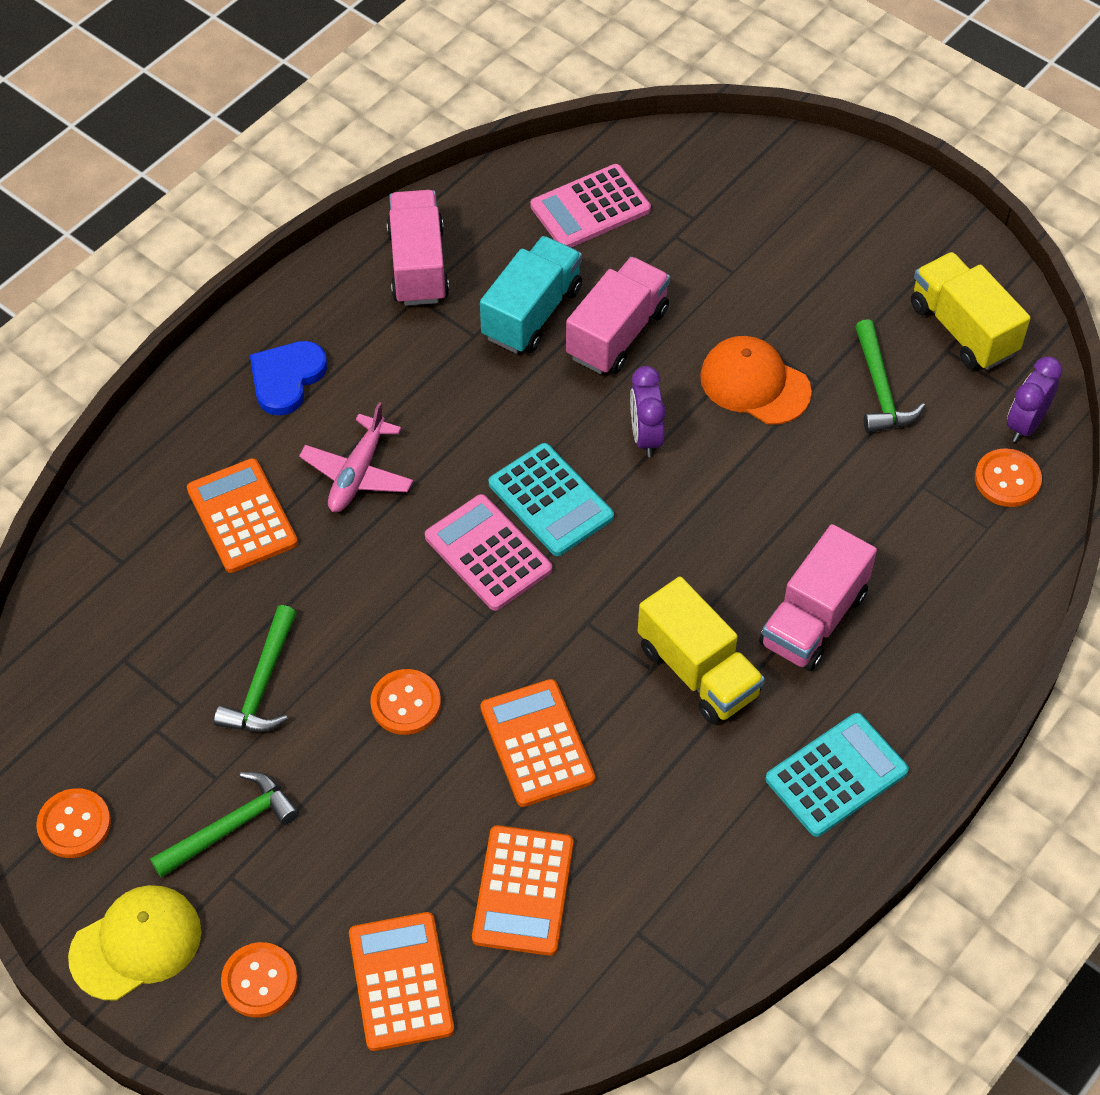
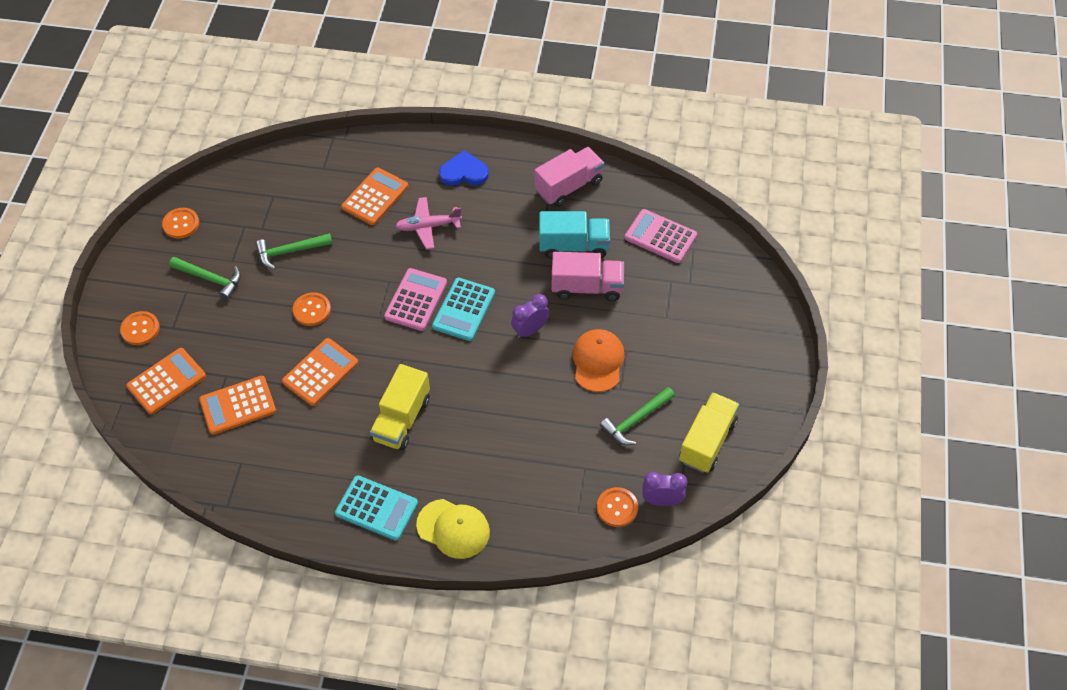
camera: 60 degrees right, 0 degrees up
yellow cap [68,885,201,1001] -> yellow cap moved to [416,499,490,559]
pink truck [759,524,877,671] -> none

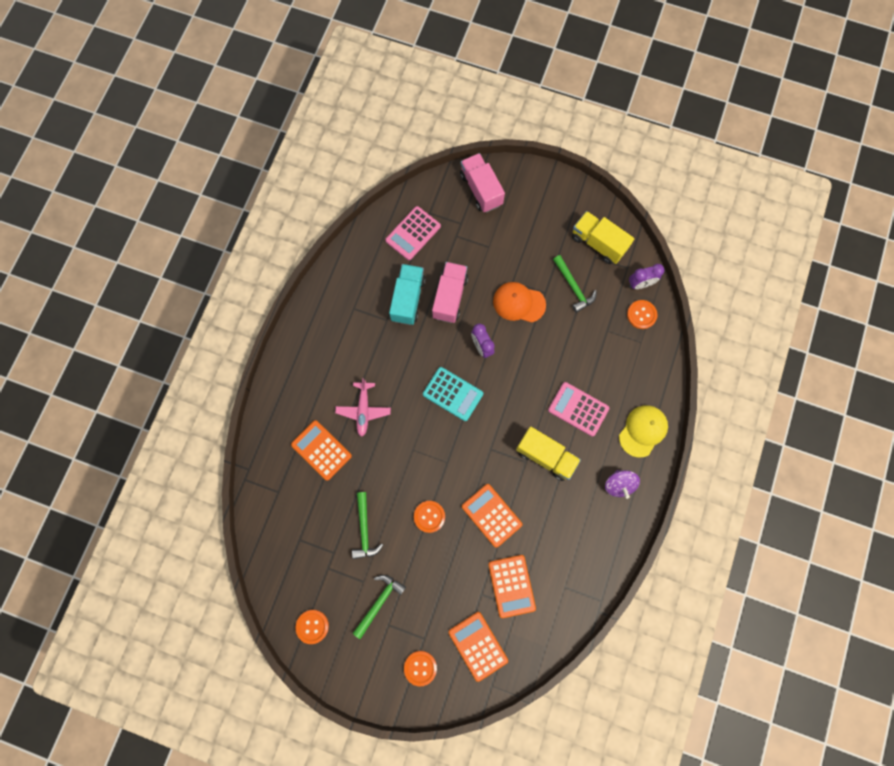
camera: 80 degrees left, 20 degrees up
turquoise calculator [335,475,418,541] -> purple spinning top [605,470,640,499]
pink calculator [384,268,447,331] -> pink calculator moved to [548,382,610,436]
blue heart [439,150,489,186] -> none
pink truck [535,147,604,207] -> pink truck moved to [460,153,505,213]
purple clock [643,472,687,506] -> purple clock turned 120 degrees counterclockwise [629,264,664,289]

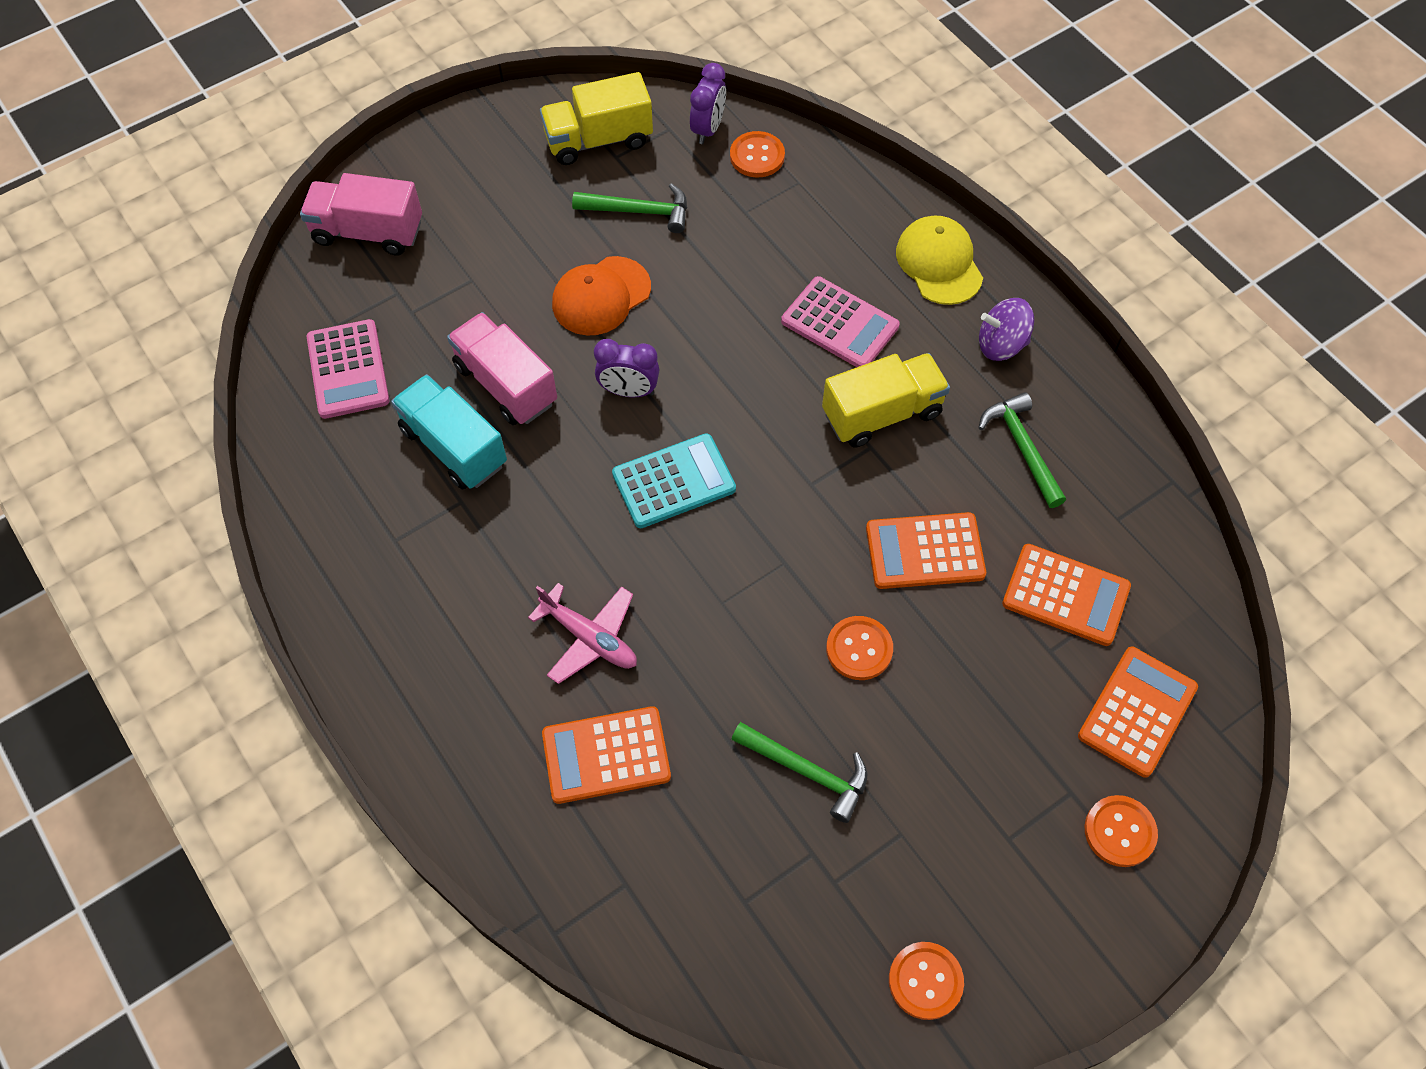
camera: 55 degrees left, 15 degrees down
green hammer [353,575,406,639] -> green hammer moved to [978,392,1066,508]
orange calculator [449,612,508,682] -> orange calculator turned 120 degrees clockwise [1078,647,1198,778]
pink calculator [548,382,610,436] -> pink calculator turned 120 degrees counterclockwise [781,276,900,367]
purple spinning top [605,470,640,499] -> purple spinning top turned 150 degrees clockwise [979,298,1034,361]

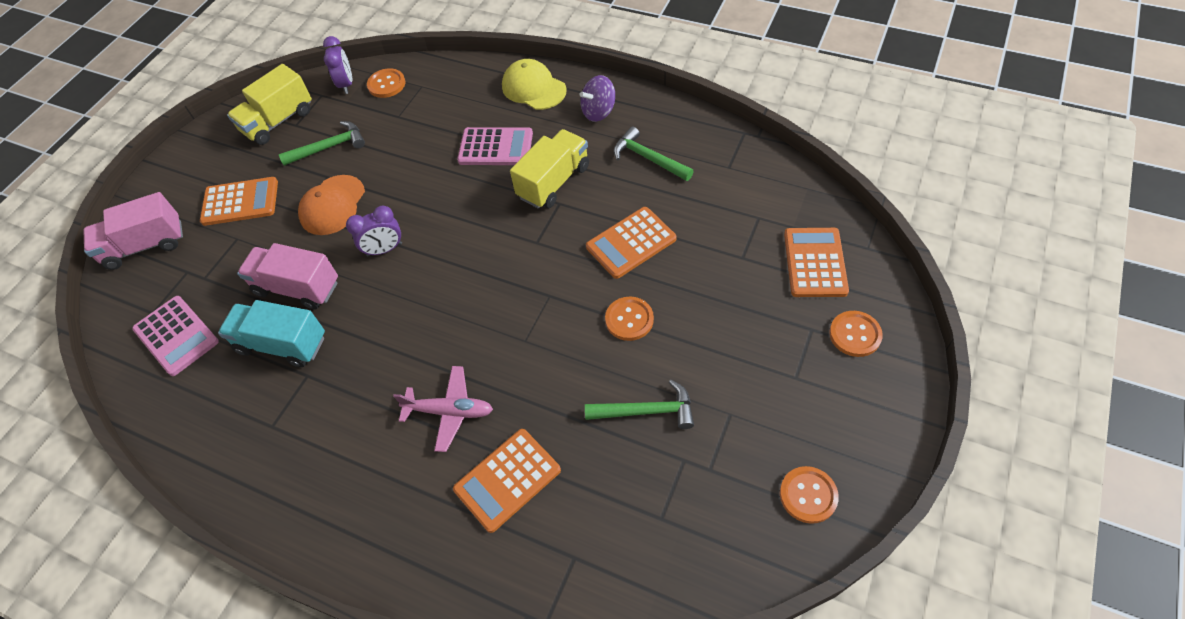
camera: 25 degrees left, 5 degrees down
turquoise calculator [612,433,736,528] -> none
orange calculator [1002,544,1131,646] -> orange calculator moved to [200,177,278,226]

